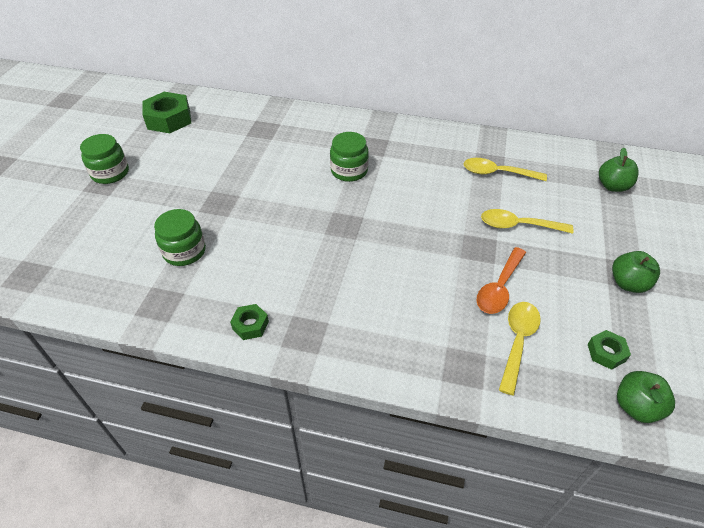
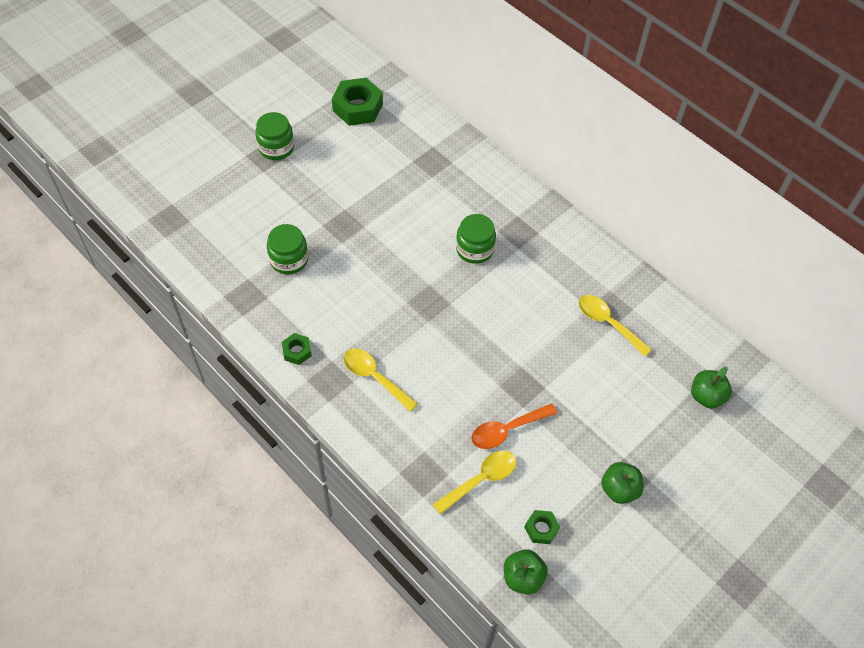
camera: 30 degrees right, 10 degrees up
yellow spoon [481,209,573,234] -> yellow spoon moved to [343,348,418,412]

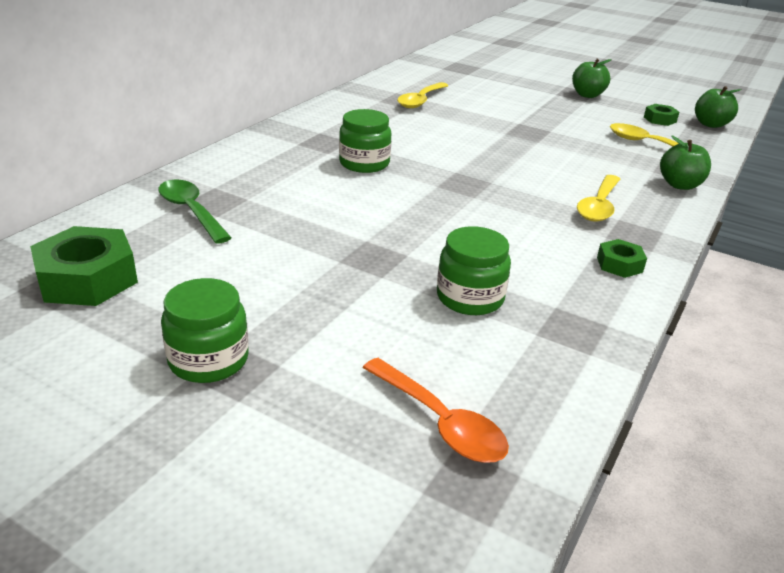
camera: 105 degrees left, 25 degrees down
orange spoon [471,403,557,449] -> orange spoon moved to [363,358,509,463]
green apple [691,367,732,409] -> green apple moved to [660,136,711,190]
none -> green spoon [158,180,232,244]

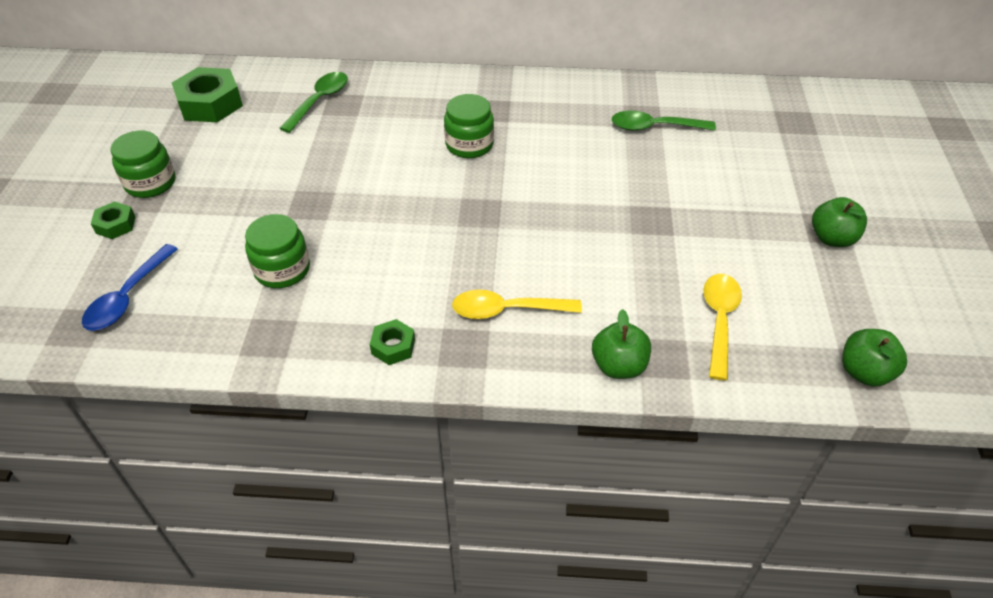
camera: 65 degrees right, 15 degrees up
orange spoon [363,358,509,463] -> blue spoon [82,244,178,331]
yellow spoon [397,82,449,108] -> green spoon [612,110,716,131]
green nut [644,104,679,126] -> green nut moved to [91,201,135,239]

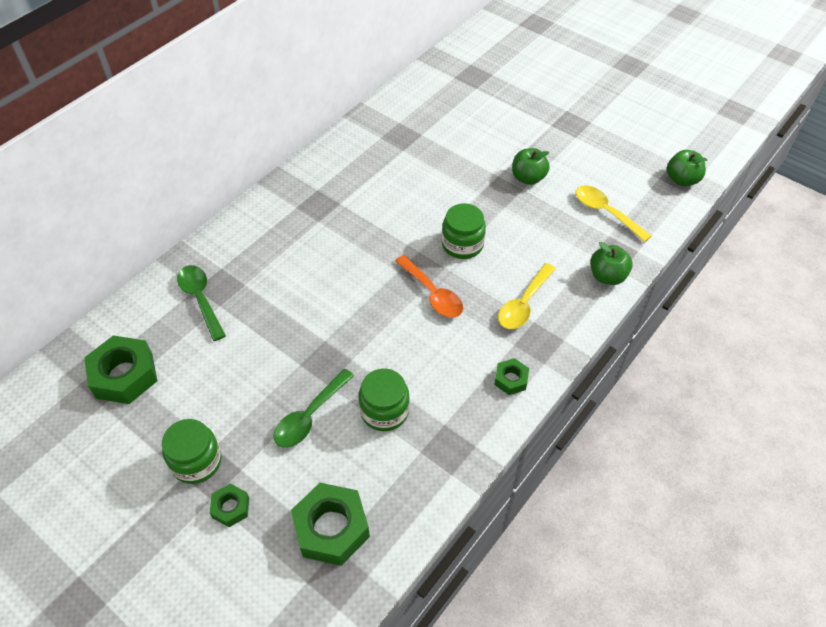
camera: 55 degrees left, 5 degrees up
blue spoon [82,244,178,331] -> green nut [291,483,370,566]
green jar [444,94,494,158] -> green jar moved to [442,203,486,259]
green spoon [612,110,716,131] -> green spoon moved to [274,369,354,448]
green apple [812,197,867,247] -> green apple moved to [512,148,550,185]
none -> orange spoon [395,255,463,318]

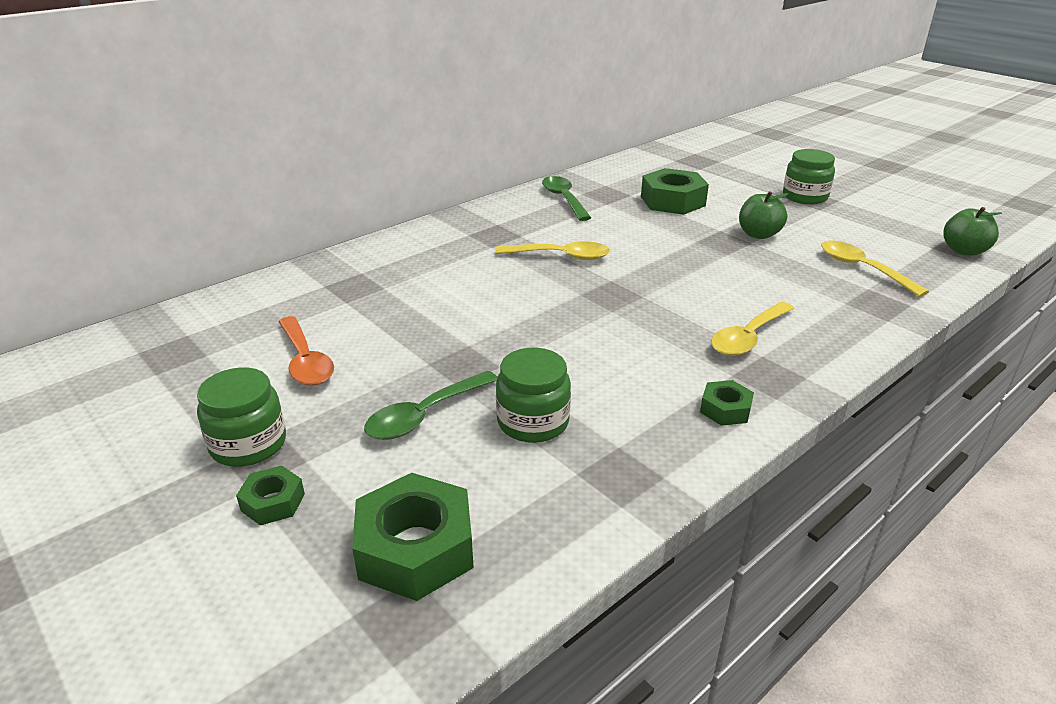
camera: 10 degrees right, 20 degrees down
green nut [84,335,157,404] -> green nut moved to [641,168,709,215]
green spoon [177,265,226,341] -> green spoon moved to [542,176,591,221]
orange spoon [395,255,463,318] -> orange spoon moved to [278,316,334,386]
green jar [442,203,486,259] -> green jar moved to [783,149,835,204]
green apple [590,242,633,285] -> none
none -> yellow spoon [495,241,610,260]

